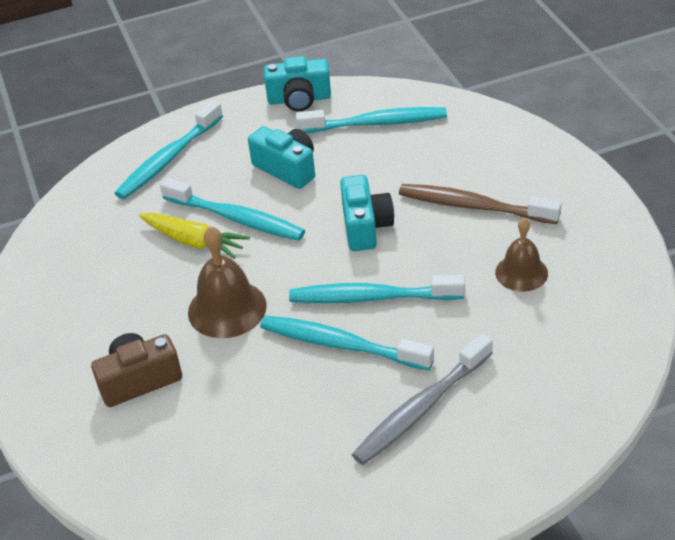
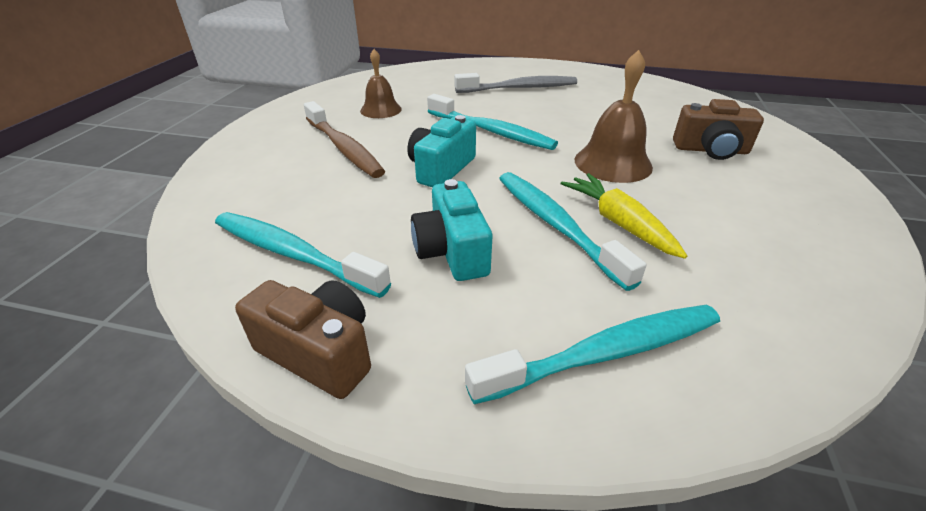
camera: 150 degrees left, 5 degrees down
turquoise toothbrush [260,315,434,370] -> none
turquoise camera [264,56,331,111] -> brown camera [235,280,371,399]

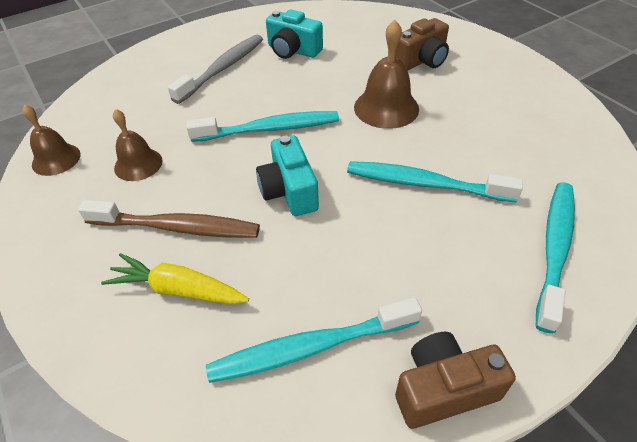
camera: 45 degrees left, 10 degrees up
turquoise camera [411,179,492,281] -> turquoise camera moved to [266,9,323,59]
yellow carrot [560,173,687,259] -> yellow carrot moved to [101,253,249,304]
none -> brown bell [22,104,81,176]

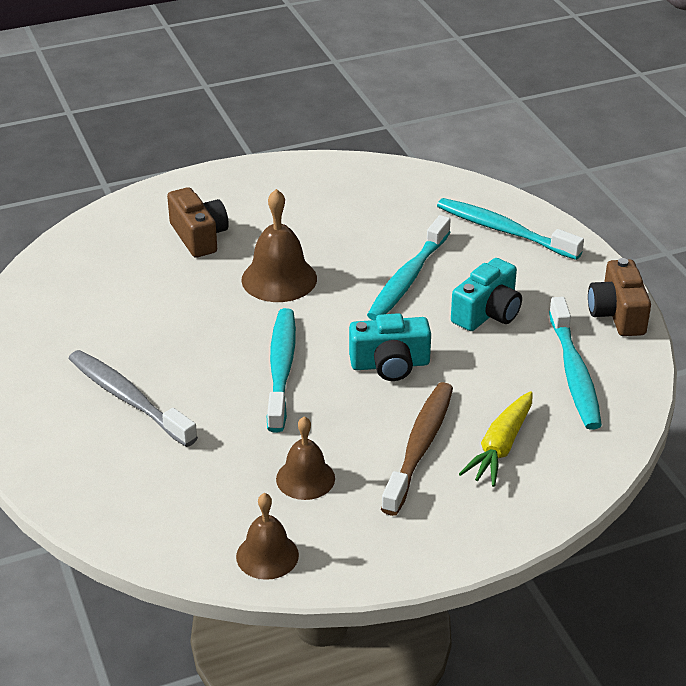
camera: 80 degrees left, 10 degrees down
turquoise camera [266,9,323,59] -> turquoise camera moved to [451,258,522,331]

